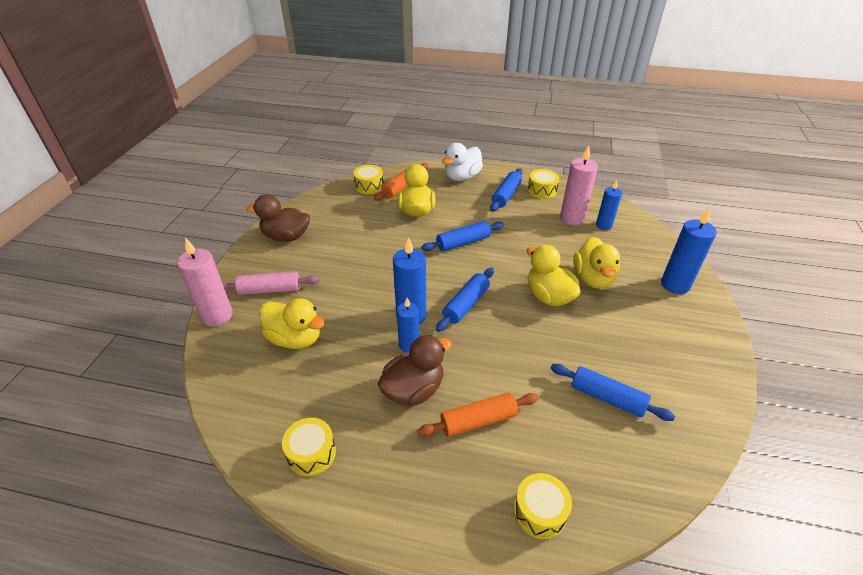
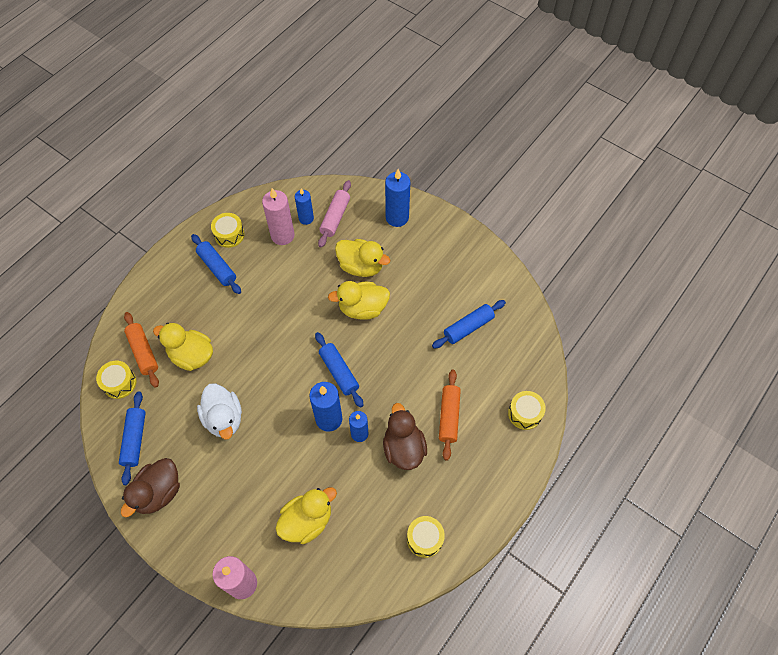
camera: 65 degrees left, 20 degrees up
pink rolling pin [222,271,320,295] -> pink rolling pin moved to [318,180,351,248]
blue rolling pin [421,221,504,251] -> blue rolling pin moved to [119,391,146,485]
white duck [442,143,483,181] -> white duck moved to [197,384,242,439]

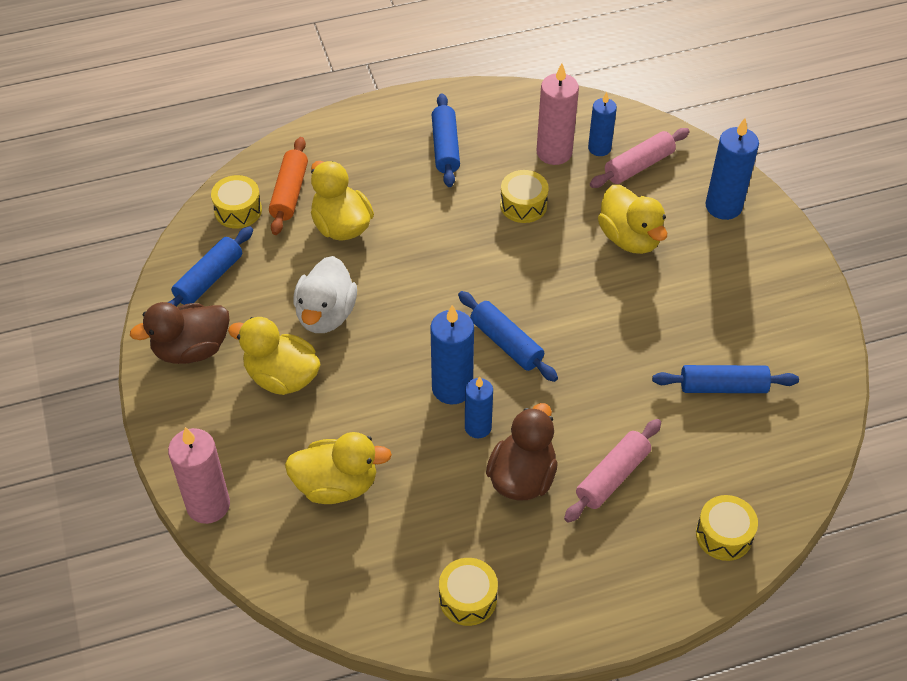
camera: 35 degrees right, 10 degrees down
yellow drum [211,213,245,248] -> yellow drum moved to [500,170,549,223]
blue rolling pin [315,332,364,408] -> blue rolling pin turned 45 degrees counterclockwise [458,291,558,382]
yellow duck [328,281,390,320] -> yellow duck moved to [228,317,321,395]
orange rolling pin [439,370,461,460] -> pink rolling pin [564,419,661,523]

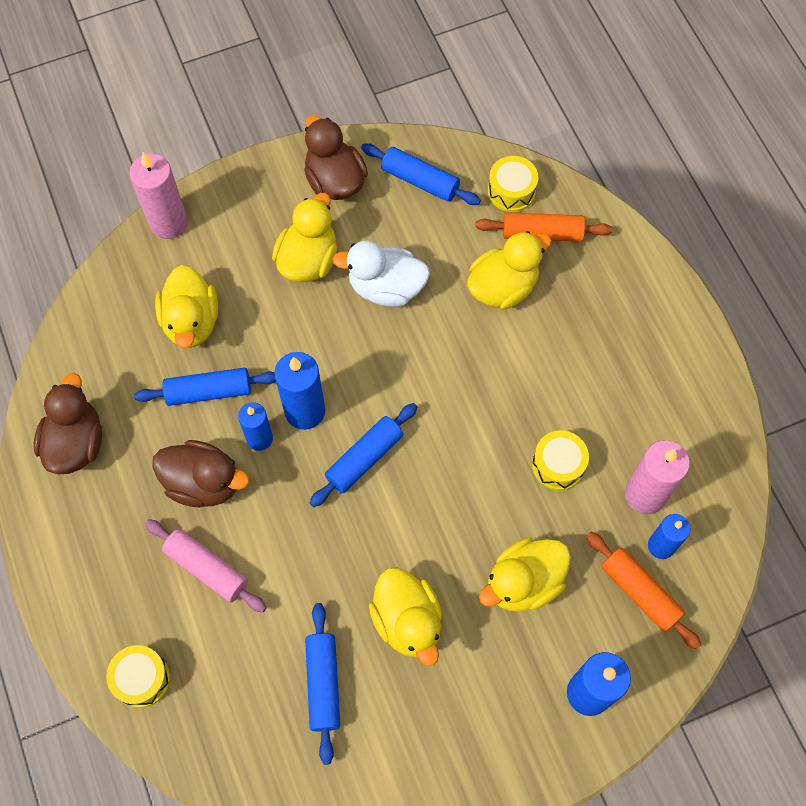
camera: 85 degrees right, 15 degrees up
blue rolling pin [432,93,460,187] -> blue rolling pin moved to [134,367,276,406]
yellow drum [439,558,498,626] -> brown duck [34,373,102,474]
pink rolling pin [590,128,690,188] -> orange rolling pin [586,531,701,649]
none -> yellow duck [369,567,442,666]

